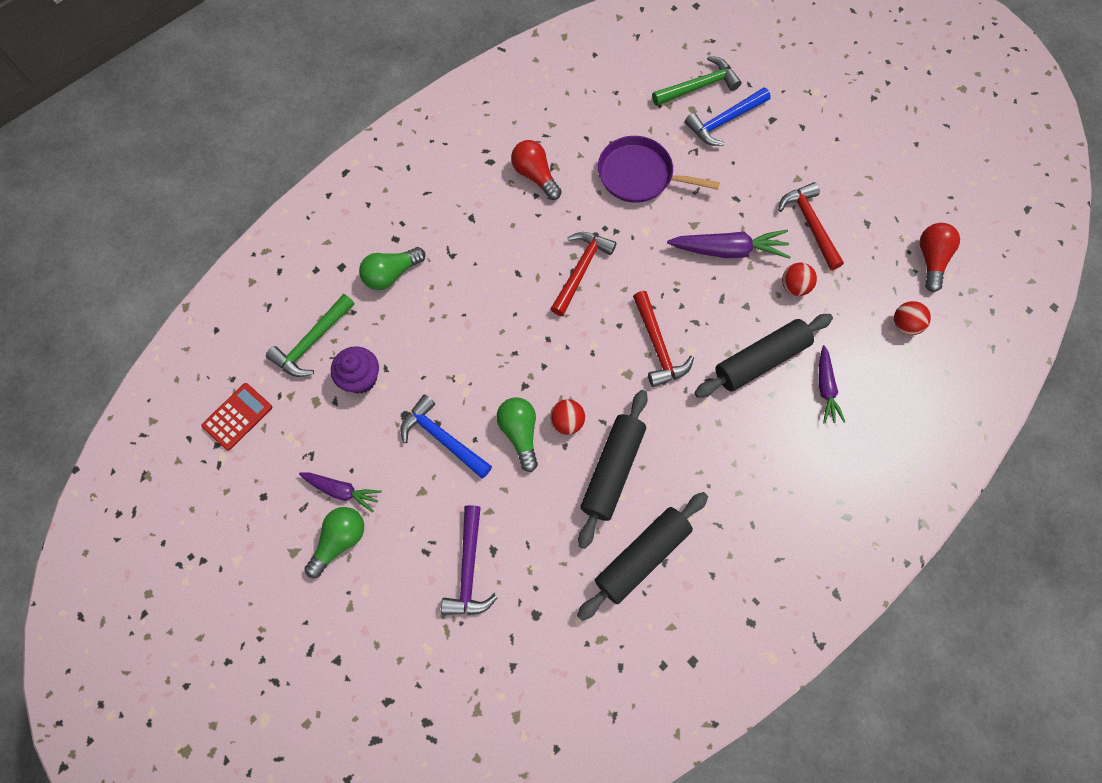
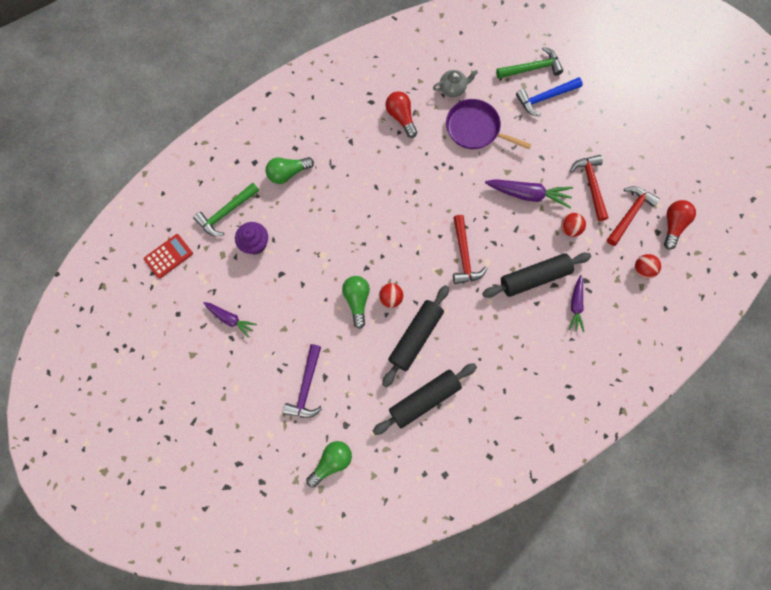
camera: 10 degrees right, 5 degrees up
green light bulb [305,507,364,578] -> green light bulb moved to [306,441,352,488]
blue hammer [400,394,492,478] -> none
red hammer [551,232,616,316] -> red hammer moved to [607,186,660,246]
none -> grey teapot [433,70,478,97]

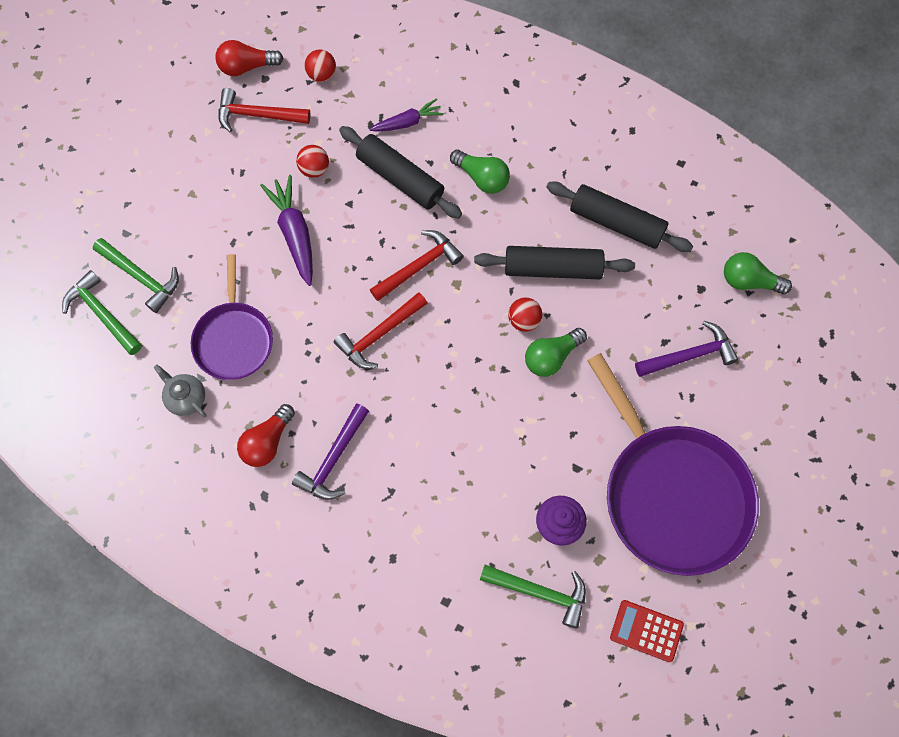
camera: 120 degrees left, 5 degrees down
purple carrot [204,302,257,338] -> purple pan [587,353,759,576]
green light bulb [266,157,314,184] -> green light bulb moved to [450,150,510,194]
blue hammer [516,77,583,117] -> green hammer [93,238,179,313]
red hammer [570,155,609,221] -> red hammer moved to [334,292,428,369]
none -> purple hammer [292,403,369,500]

